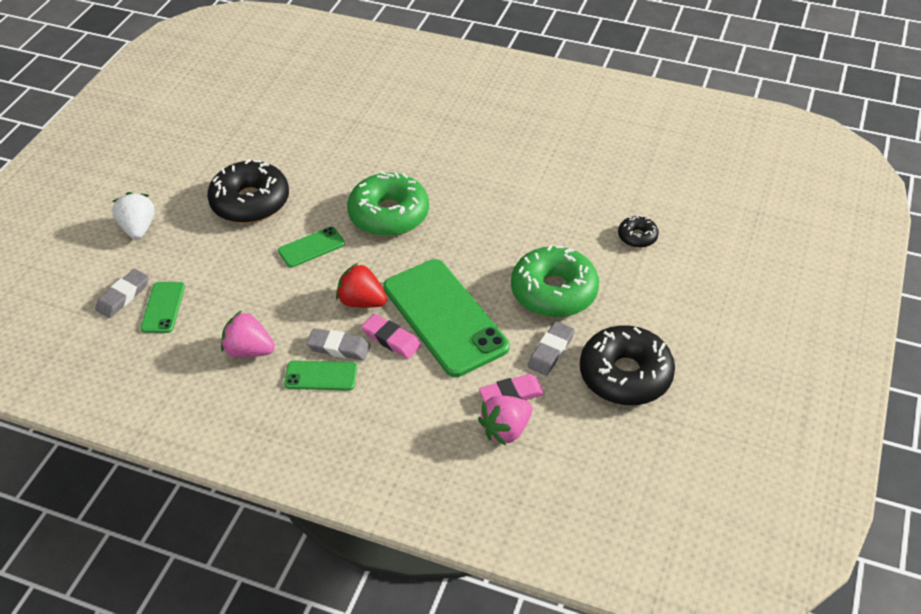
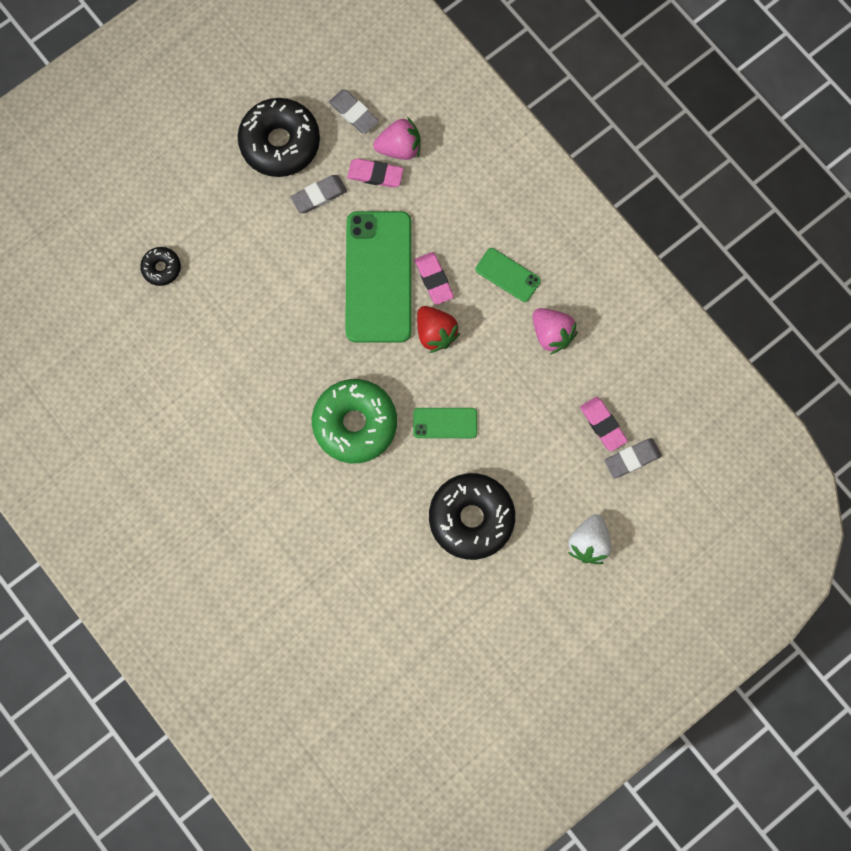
camera: 150 degrees left, 30 degrees up
green phone [140,282,185,333] -> pink eraser [580,397,628,451]
grey eraser [306,328,371,361] -> grey eraser moved to [329,89,379,134]
green donut [511,245,599,318] -> none

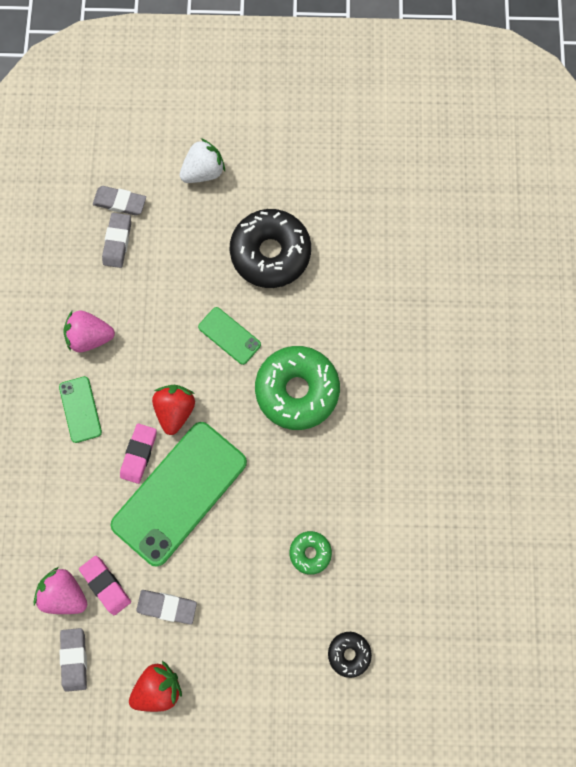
camera: 140 degrees left, 0 degrees up
black donut [238,98,320,177] -> red strawberry [129,661,182,712]
pink strawberry [533,308,578,354] -> pink strawberry turned 90 degrees counterclockwise [64,310,115,352]
pink eraser [580,397,628,451] -> grey eraser [102,213,131,268]
none -> green donut [289,531,332,575]

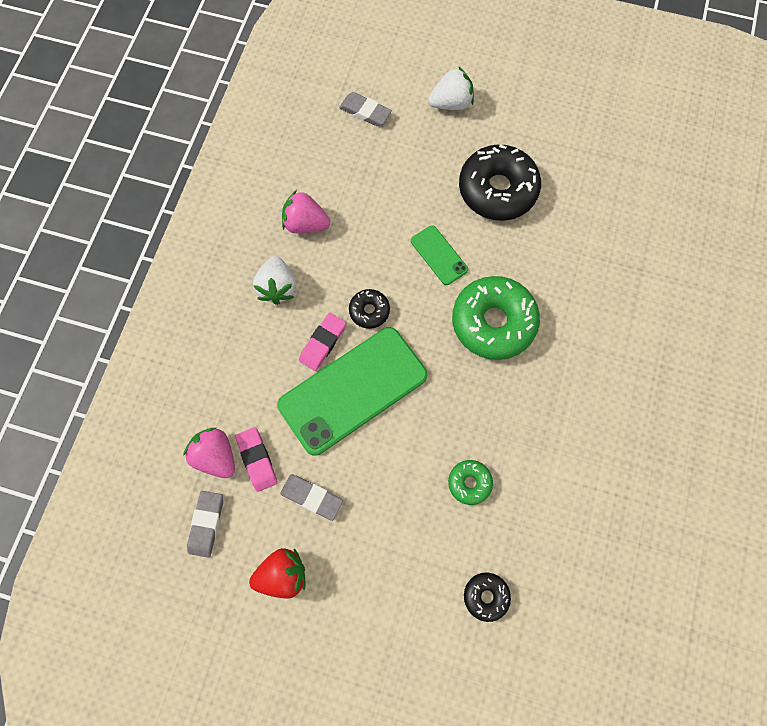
camera: 15 degrees right, 5 degrees down
green phone [59,376,102,443] -> white strawberry [253,256,296,305]
grey eraser [102,213,131,268] -> none
red strawberry [152,385,195,435] -> black donut [349,289,390,329]

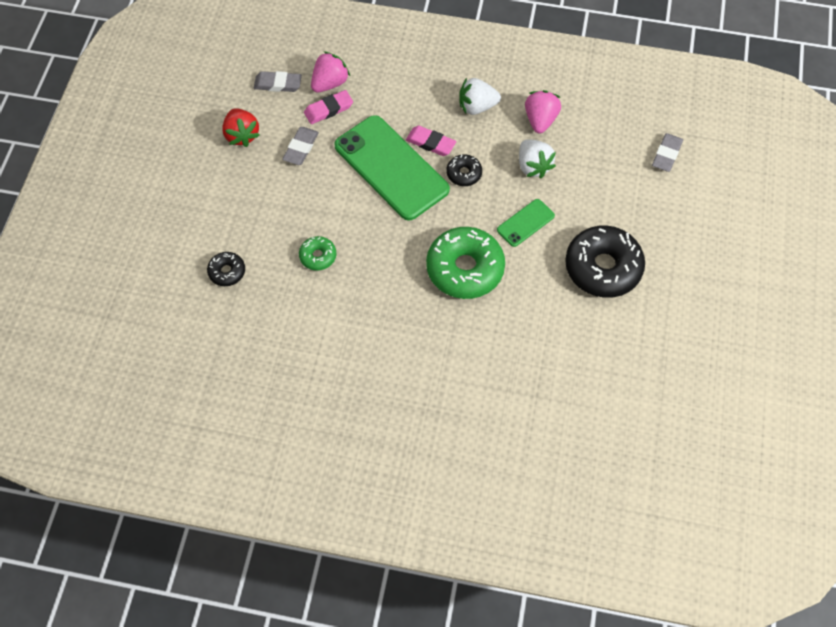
camera: 85 degrees right, 10 degrees down
white strawberry [428,67,474,110] -> white strawberry moved to [519,139,556,178]

